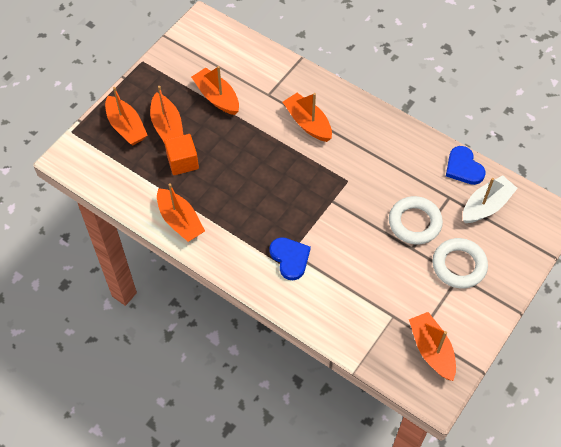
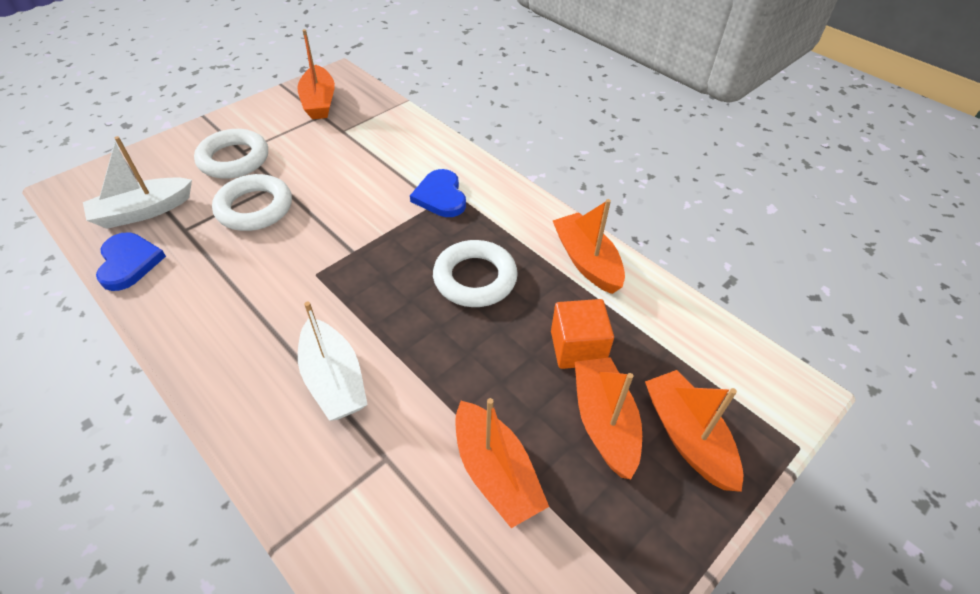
camera: 170 degrees left, 10 degrees down
orange boat [283,93,332,142] -> white boat [298,302,368,421]
none -> white ring [433,240,518,307]

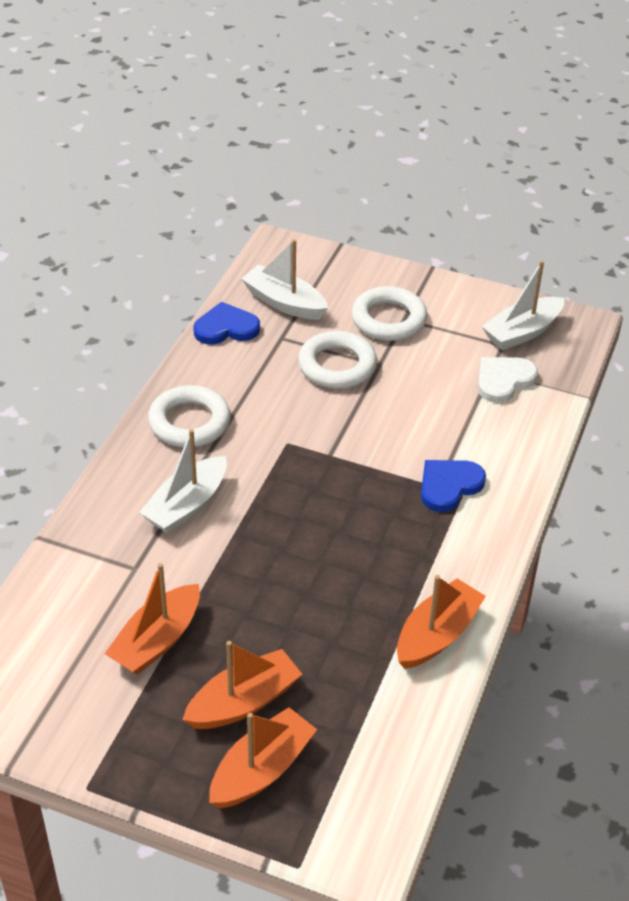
camera: 65 degrees right, 5 degrees down
blue heart [96,233,166,291] -> blue heart turned 150 degrees counterclockwise [193,302,260,345]
orange boat [297,29,335,119] -> white boat [482,261,565,350]
white ring [433,240,518,307] -> white ring moved to [148,385,231,447]
orange cube [551,299,614,369] -> none
none -> white heart [478,357,538,403]

